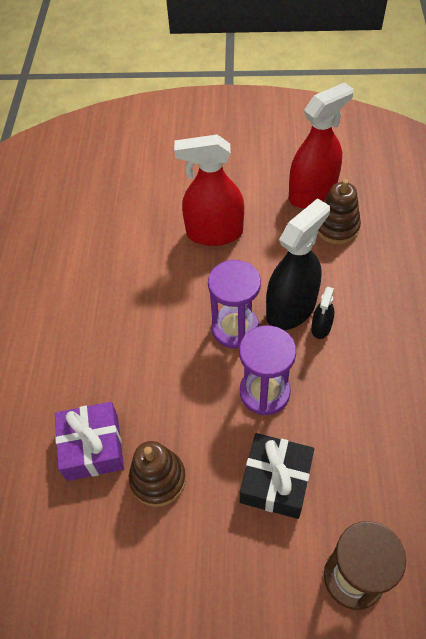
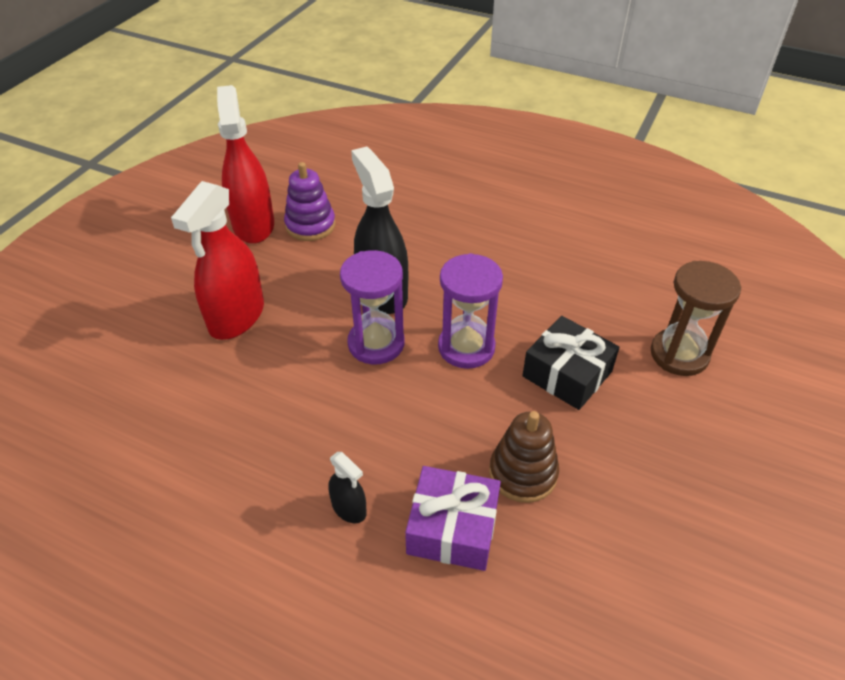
camera: 70 degrees left, 10 degrees down
black spray bottle [311,287,334,339] -> black spray bottle moved to [328,452,367,523]
brown stacking toy [317,179,361,244] -> purple stacking toy [284,162,336,241]

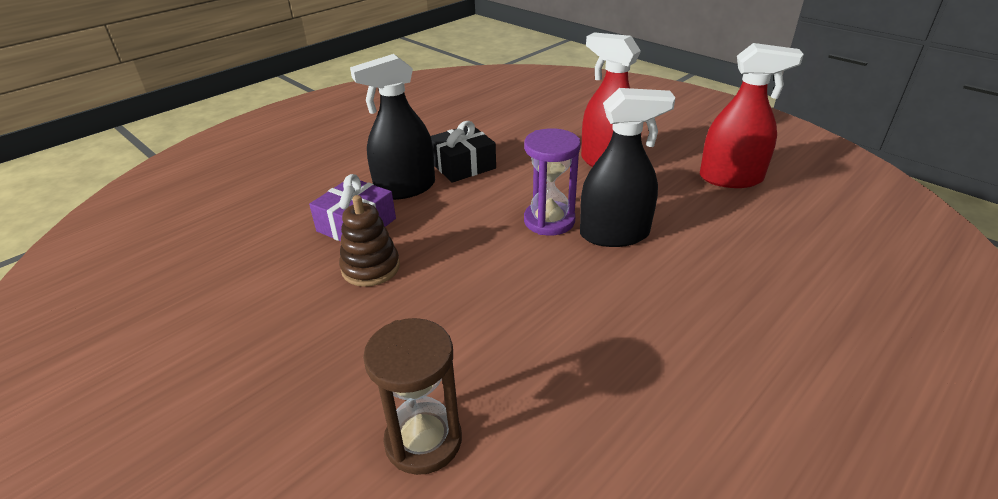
camera: 110 degrees right, 10 degrees down
purple stacking toy [284,162,336,241] -> none
black spray bottle [328,452,367,523] -> black spray bottle [350,54,435,200], size x2.14
purple hourglass [438,253,503,369] -> none
black gift [522,316,620,410] -> black gift moved to [431,121,496,183]

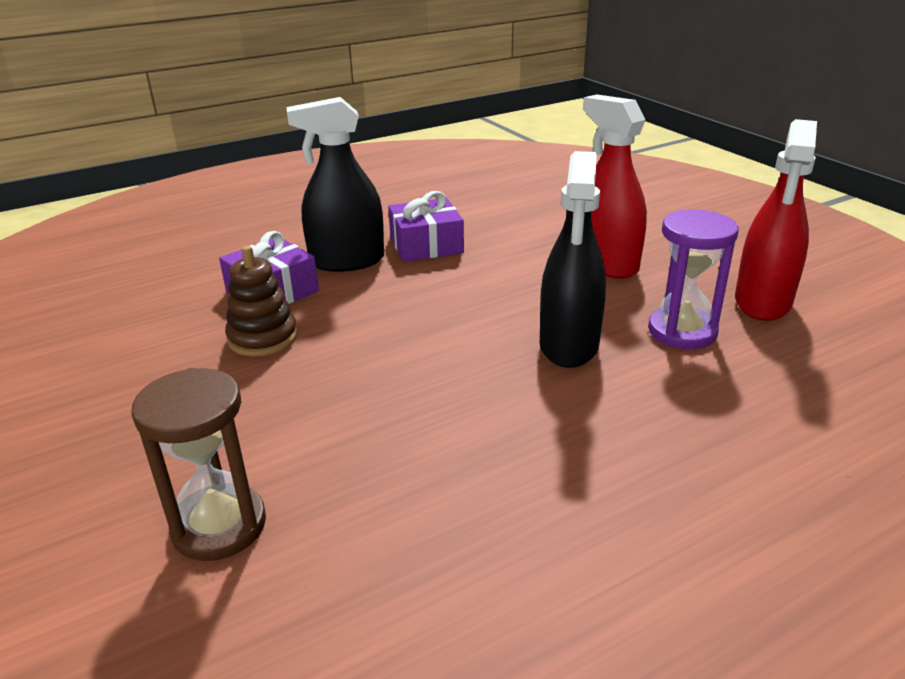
camera: 15 degrees right, 5 degrees down
black gift [431,121,496,183] -> purple gift [388,191,464,262]
purple hourglass [524,128,581,236] -> purple hourglass moved to [648,210,739,349]
black spray bottle [580,88,676,247] -> black spray bottle turned 90 degrees clockwise [540,151,606,368]
red spray bottle [700,43,804,188] -> red spray bottle turned 90 degrees clockwise [735,119,817,321]

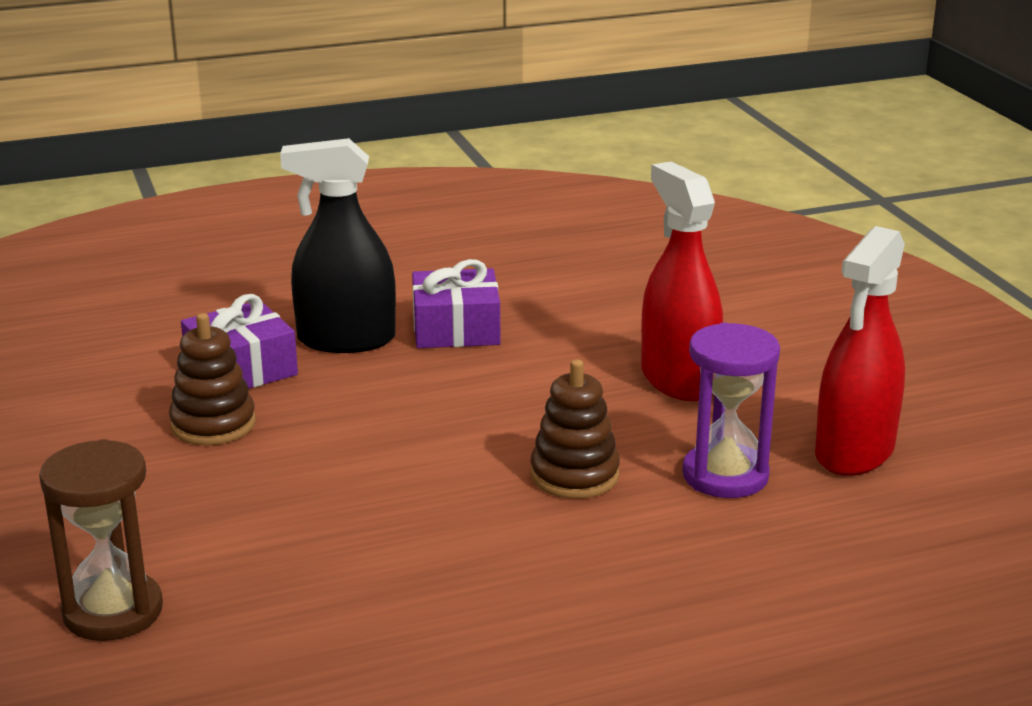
camera: 10 degrees right, 5 degrees down
black spray bottle [540,151,606,368] -> brown stacking toy [531,359,620,499]

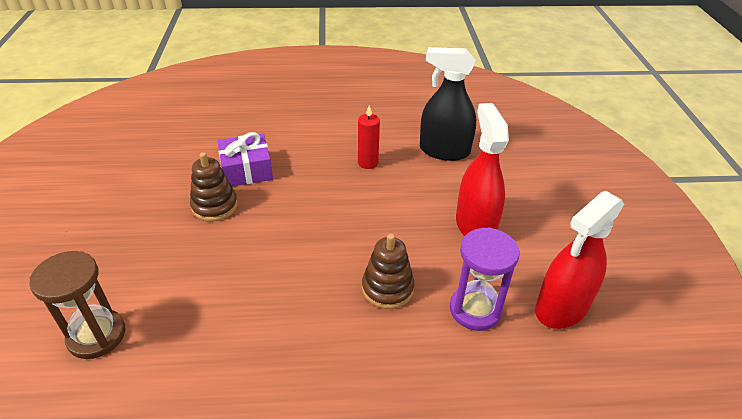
camera: 15 degrees right, 15 degrees up
black spray bottle [280,138,396,353] -> black spray bottle moved to [420,47,476,161]
purple gift [412,259,500,348] -> red candle [358,105,380,169]

